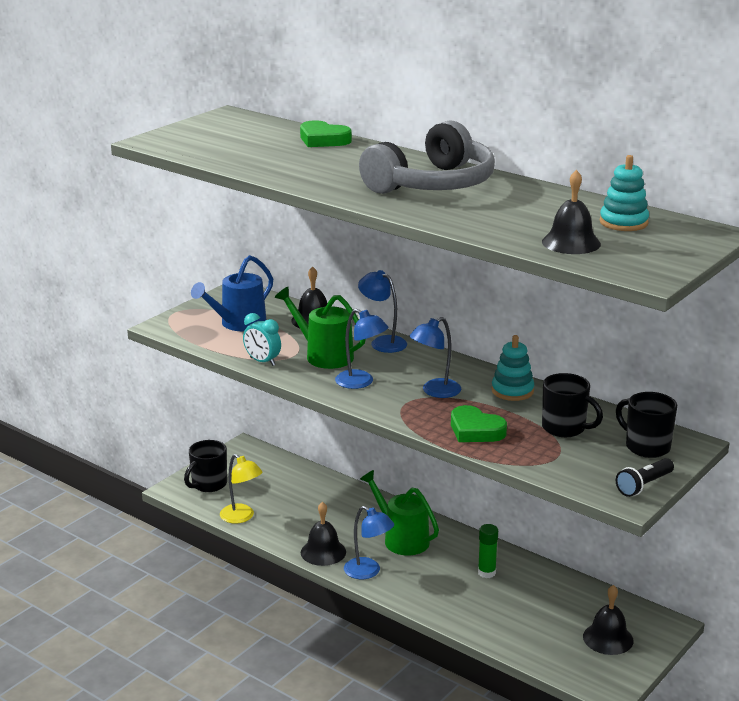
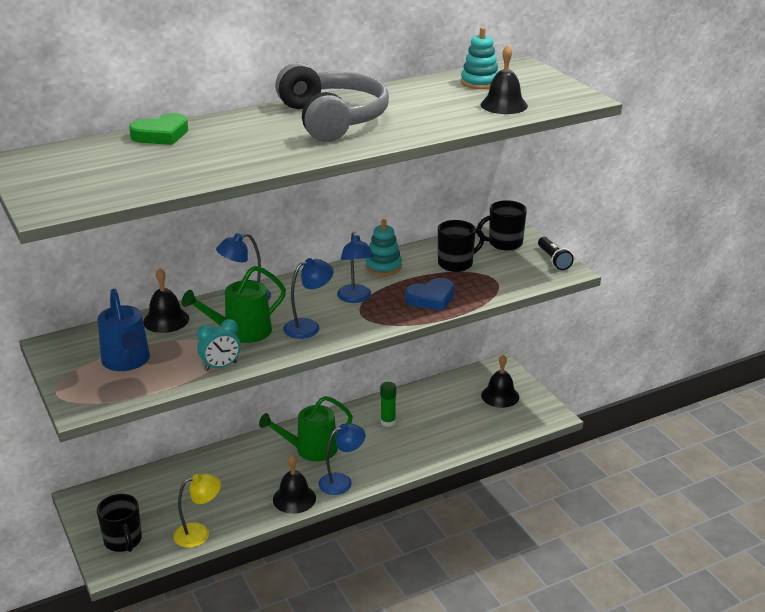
camera: 65 degrees left, 5 degrees up
green heart [451,405,507,442] -> blue heart [405,278,455,311]

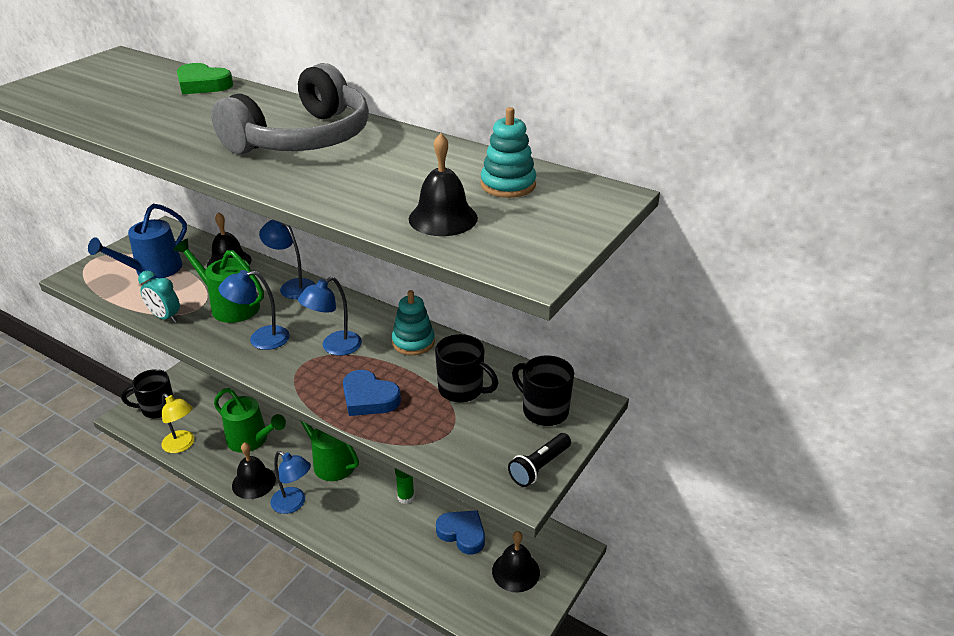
camera: 60 degrees right, 5 degrees up
black mug [97,494,142,552] -> black mug turned 45 degrees clockwise [121,369,174,418]
blue lamp [283,258,334,339] -> blue lamp turned 135 degrees clockwise [218,270,290,350]
none -> green watering can [214,388,286,453]
none -> blue heart [436,510,485,554]

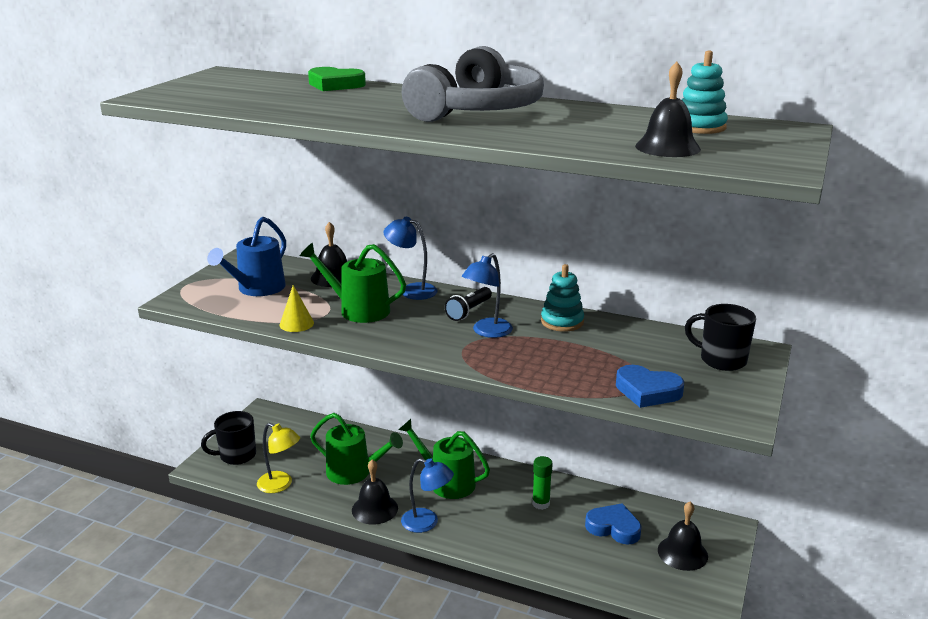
camera: 10 degrees left, 10 degrees down
turquoise clock [138,271,180,323] -> yellow cone [280,285,314,332]
blue lamp [218,270,290,350] -> none
blue heart [343,370,401,416] -> blue heart moved to [616,365,684,408]
black mug [435,334,498,402] -> none
black flashlight [508,433,571,487] -> black flashlight moved to [444,287,492,321]

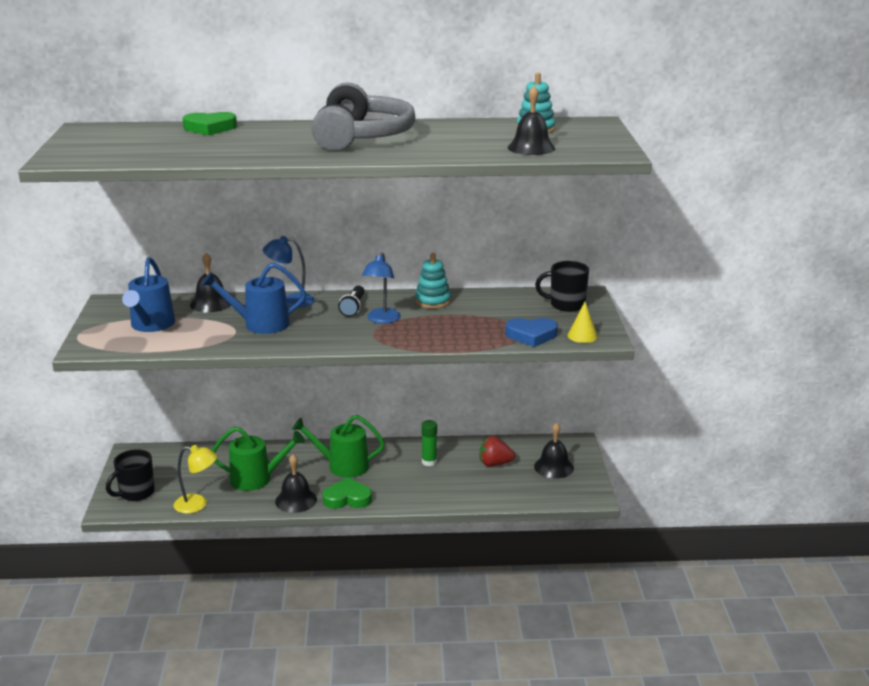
camera: 25 degrees left, 0 degrees up
yellow cone [280,285,314,332] -> yellow cone moved to [568,302,598,343]
green watering can [300,243,406,323] -> blue watering can [202,263,306,334]
blue lamp [401,458,454,533] -> green heart [322,477,372,509]
blue heart [585,503,642,545] -> red strawberry [479,436,515,467]

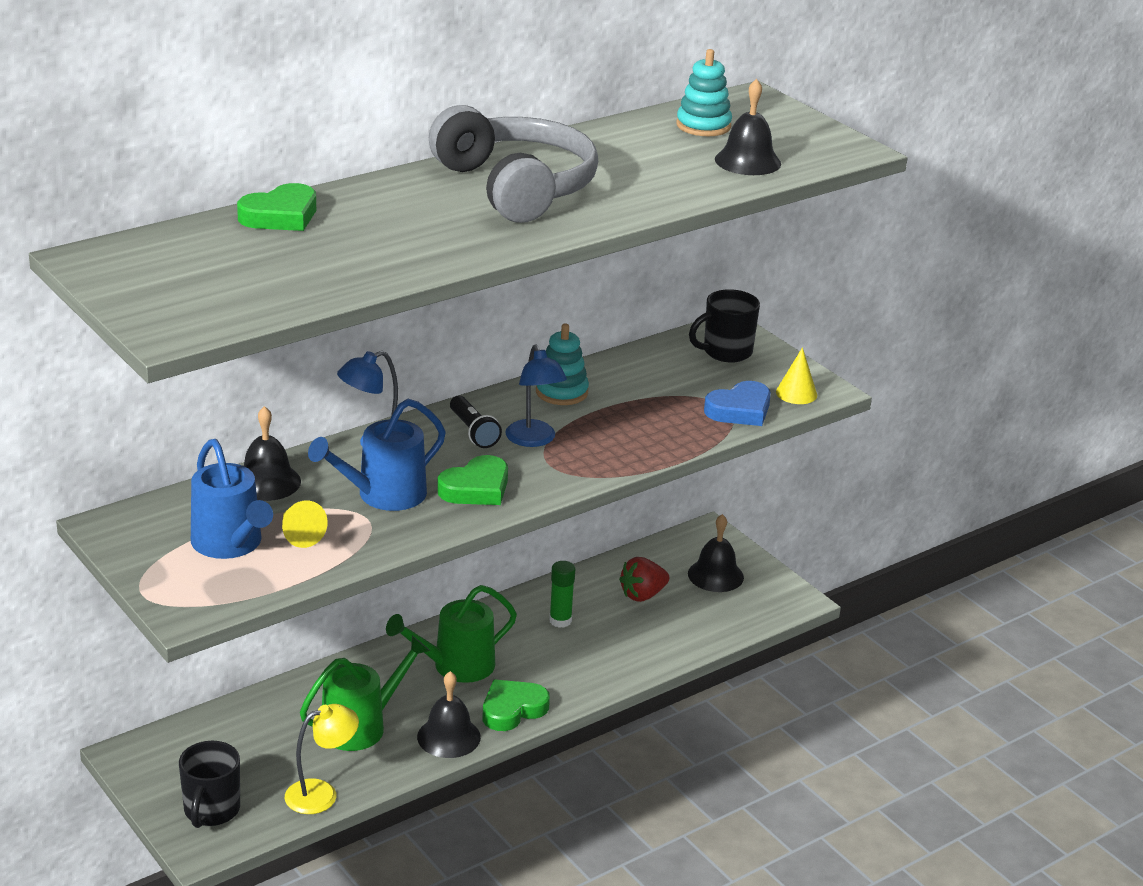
camera: 35 degrees left, 5 degrees up
none -> yellow cone [282,500,328,548]
none -> green heart [437,455,508,505]

